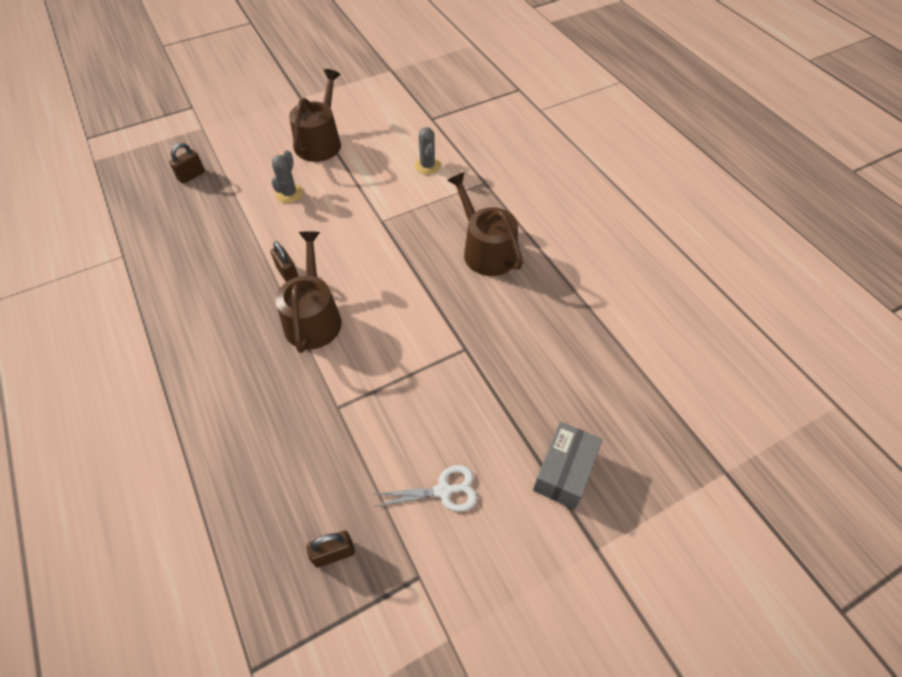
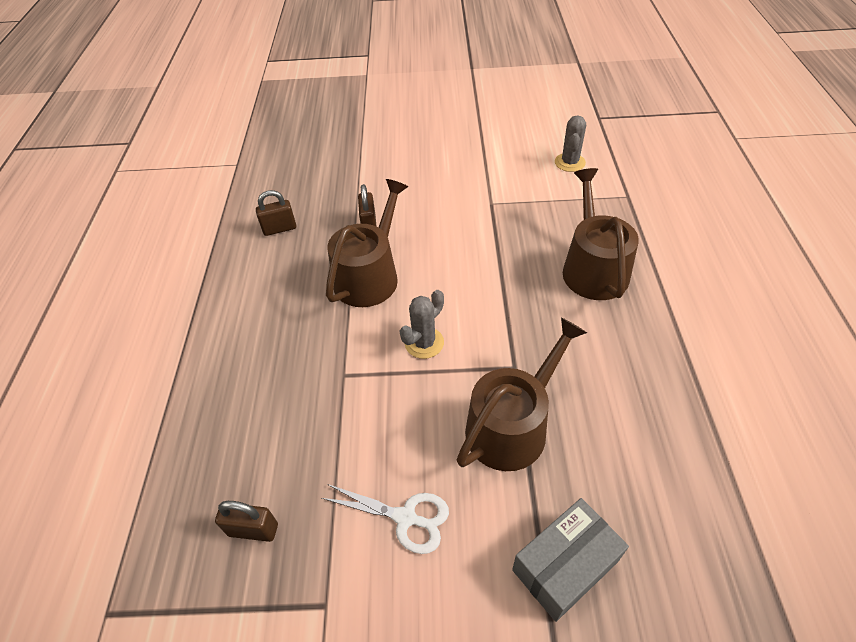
camera: 30 degrees right, 5 degrees down
brown padlock [169,143,205,184] -> brown padlock moved to [256,190,296,236]
grey cactus [271,150,303,203] -> grey cactus moved to [400,290,444,359]
brown watering can [289,69,341,162] -> brown watering can moved to [456,317,587,471]

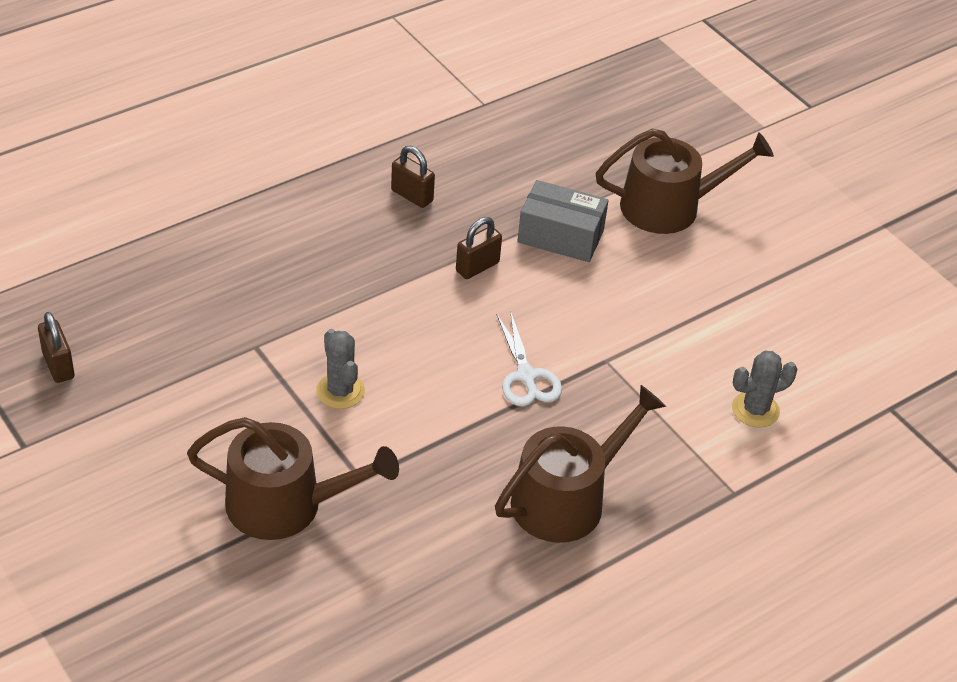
camera: 50 degrees right, 5 degrees down
white scissors [321,484,449,554] -> white scissors moved to [497,311,562,406]
brown watering can [326,179,408,307] -> brown watering can moved to [595,129,774,234]
grey cactus [400,290,444,359] -> grey cactus turned 60 degrees clockwise [316,329,365,409]
grey box [512,498,629,622] -> grey box moved to [517,180,609,262]

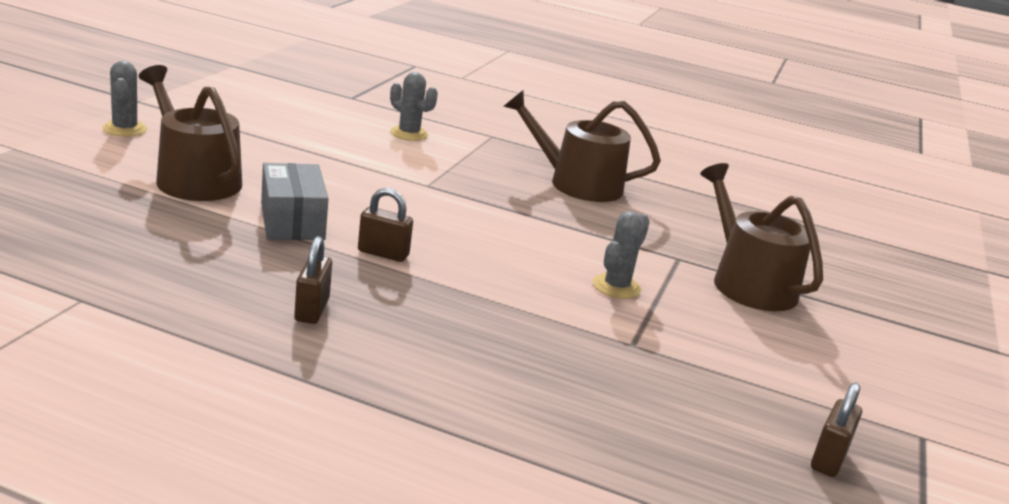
camera: 125 degrees left, 20 degrees down
white scissors [497,311,562,406] -> none
none -> grey cactus [102,61,147,137]

